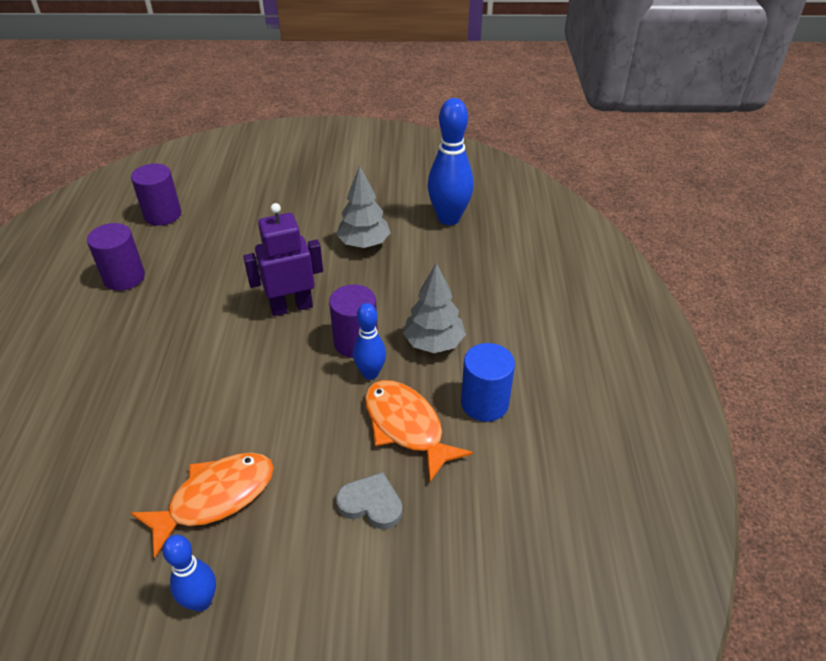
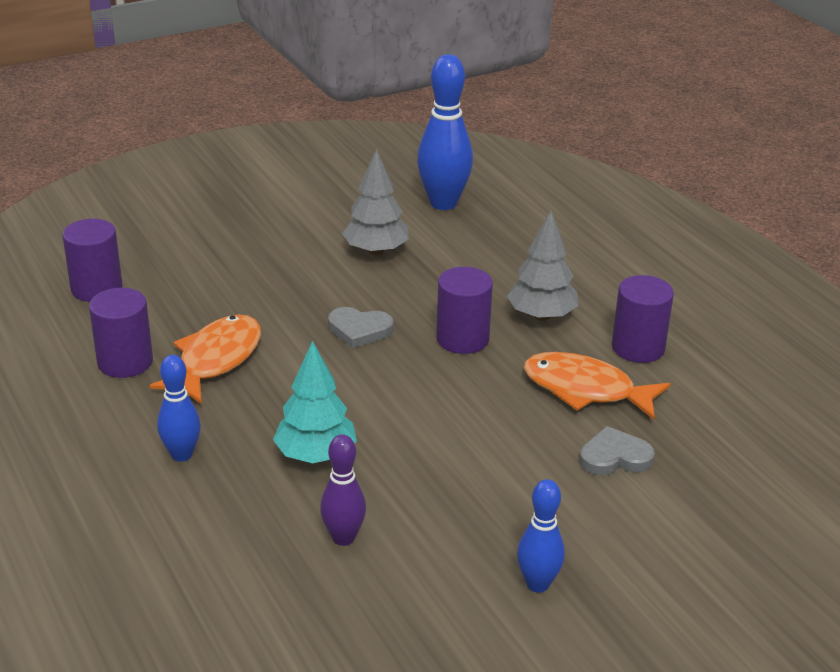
camera: 30 degrees left, 10 degrees down
orange fish [131,453,274,558] -> orange fish moved to [150,315,261,404]
purple robot [243,203,323,316] -> grey heart [328,307,393,348]
blue bowling pin [353,303,386,380] -> blue bowling pin moved to [157,355,201,462]
blue cylinder [461,343,515,422] -> purple cylinder [612,275,674,363]
none -> turquoise tree [273,340,357,463]
none -> purple bowling pin [320,434,366,546]

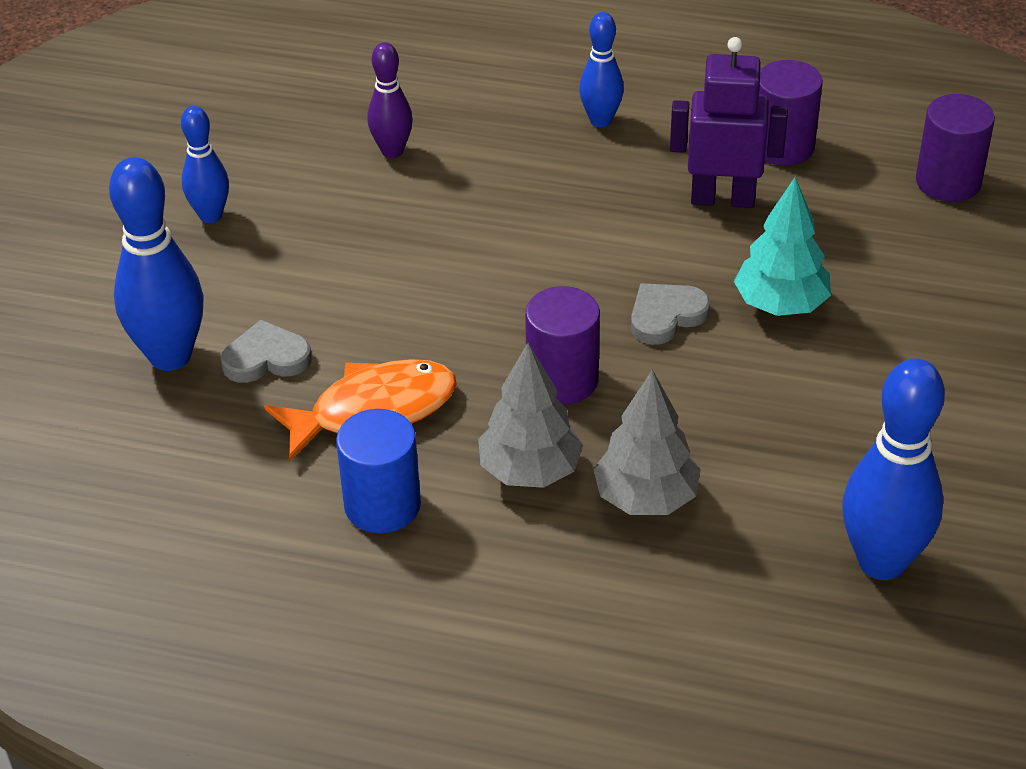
camera: 135 degrees right, 10 degrees up
orange fish [150,315,261,404] -> purple robot [670,37,788,208]
turquoise tree [273,340,357,463] -> turquoise tree moved to [734,177,831,316]
grey tree [342,149,409,255] -> grey tree moved to [593,370,701,515]
grey heart [580,426,655,476] -> grey heart turned 135 degrees counterclockwise [221,320,312,383]
purple cylinder [612,275,674,363] -> blue cylinder [336,409,421,533]
none -> blue bowling pin [109,157,204,371]

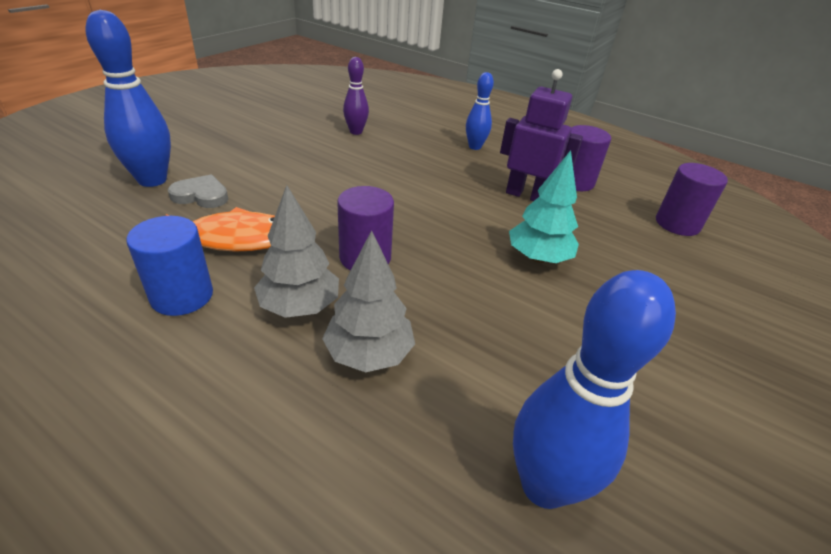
camera: 15 degrees right, 5 degrees down
blue bowling pin [181,106,229,223] -> none
grey heart [631,283,710,345] -> none

